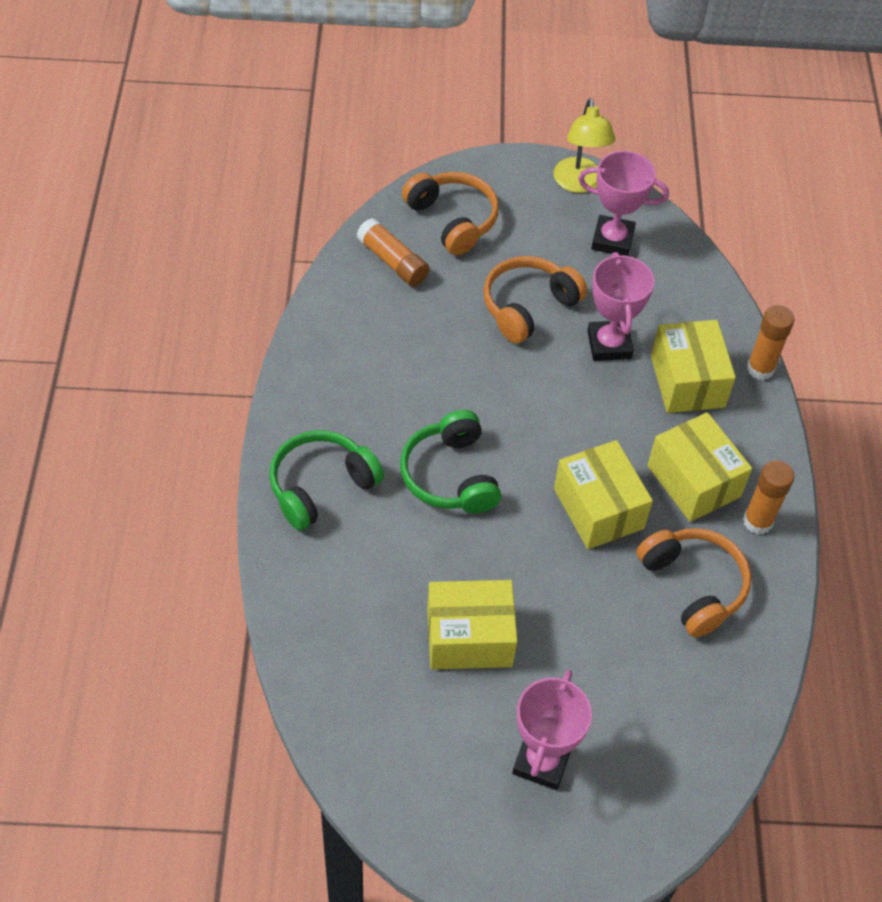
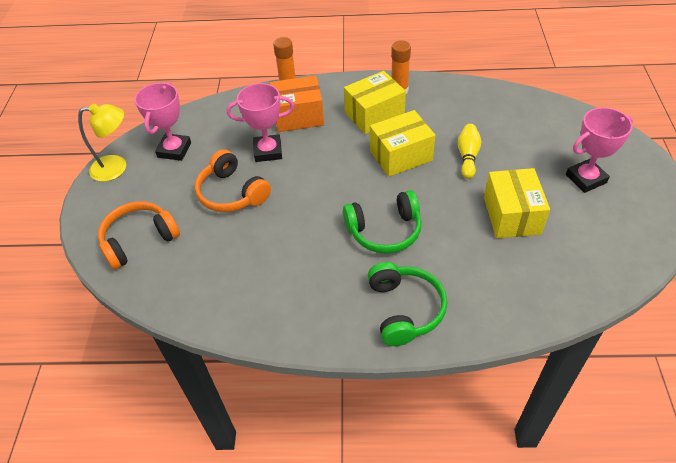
camera: 85 degrees left, 5 degrees down
green headphones [269,430,384,531] -> green headphones turned 150 degrees counterclockwise [368,262,447,346]
orange glue stick [356,218,429,287] -> none
pink trophy [512,670,592,790] -> pink trophy turned 45 degrees counterclockwise [566,107,633,193]
orange headphones [636,528,751,637] -> none
yellow box [651,320,736,413] -> orange box [270,76,324,132]
none -> yellow bowling pin [458,124,481,179]

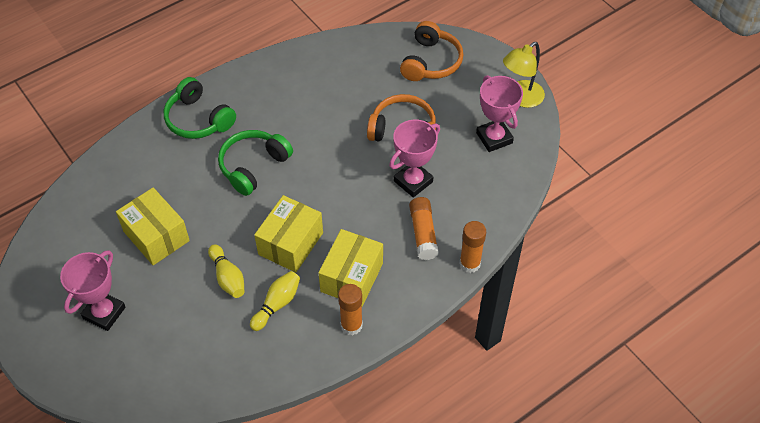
camera: 140 degrees right, 5 degrees up
orange box [270,76,324,132] -> orange glue stick [409,197,439,260]
none -> yellow bowling pin [250,271,300,331]

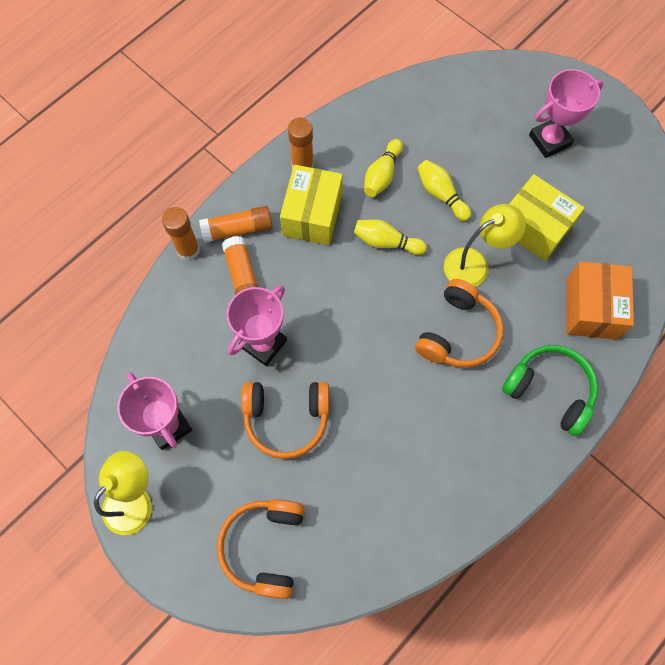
camera: 170 degrees right, 15 degrees up
pink trophy [60,250,126,331] -> pink trophy turned 45 degrees clockwise [529,69,603,158]
green headphones [218,130,293,196] -> orange headphones [415,279,503,368]
yellow box [254,195,323,273] -> yellow bowling pin [354,219,427,255]
none -> orange glue stick [199,206,273,243]
none -> yellow lamp [444,204,526,287]
none -> orange box [566,261,634,340]

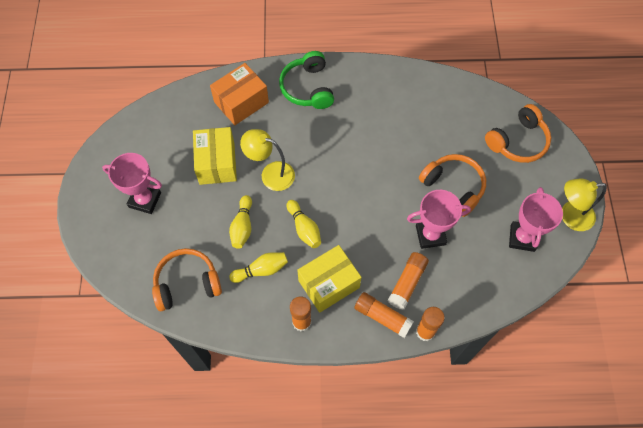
camera: 135 degrees left, 5 degrees down
orange headphones [415,279,503,368] -> orange headphones moved to [152,248,222,311]

